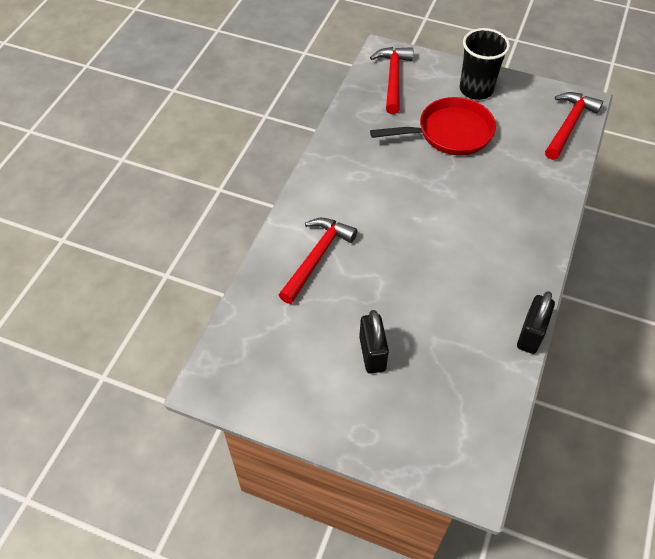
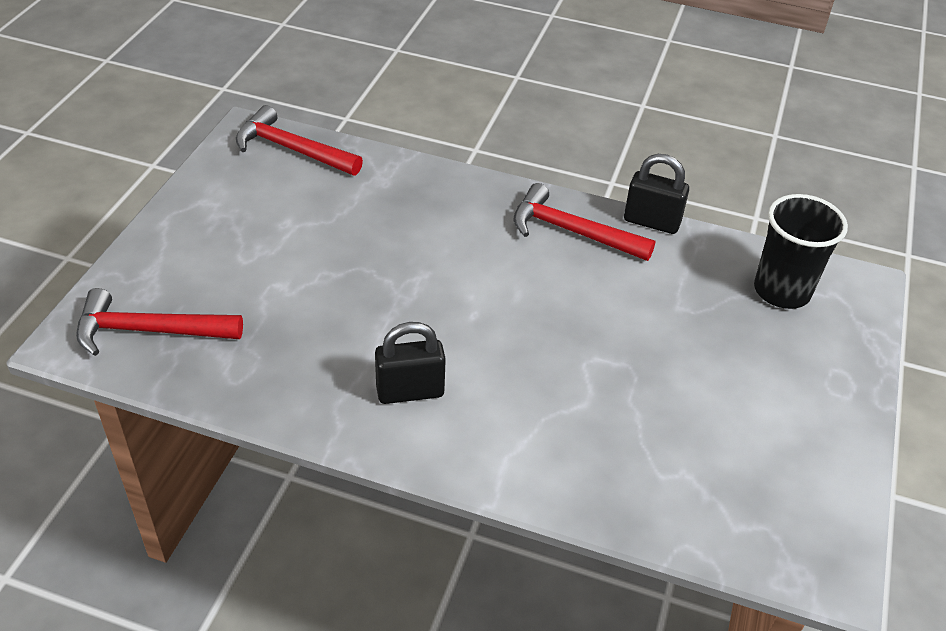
camera: 95 degrees left, 10 degrees down
red hammer [279,218,357,304] -> red hammer moved to [514,183,655,261]
black padlock [359,310,389,374] -> black padlock moved to [375,322,446,404]
red pan [370,97,496,156] -> none
black cup [460,28,510,100] -> black cup moved to [754,194,848,309]

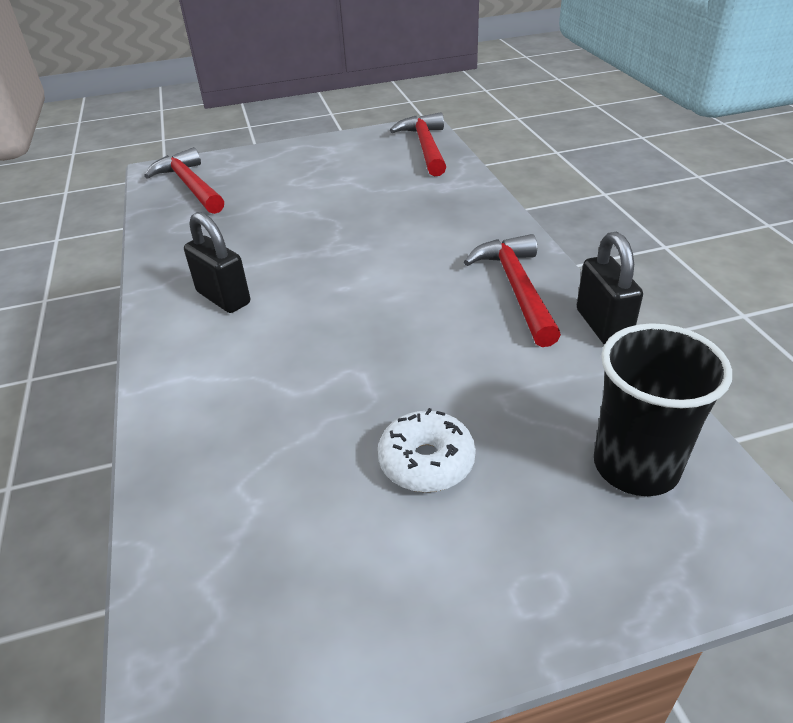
camera: 60 degrees right, 5 degrees down
none -> white donut [378,408,476,492]

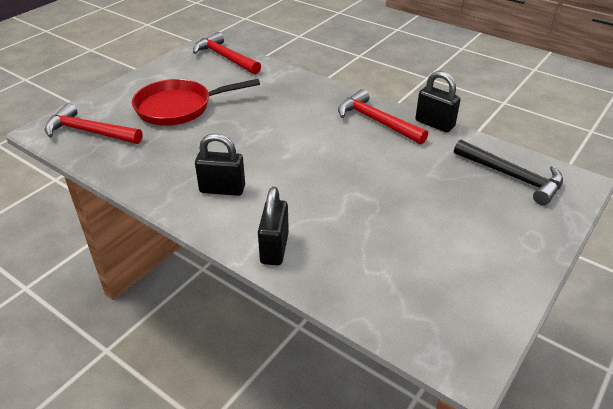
camera: 40 degrees left, 0 degrees up
white donut [378,408,476,492] -> none
black cup [594,323,732,496] -> black hammer [454,139,563,205]
none -> red pan [132,79,260,126]
none -> black padlock [258,187,289,265]

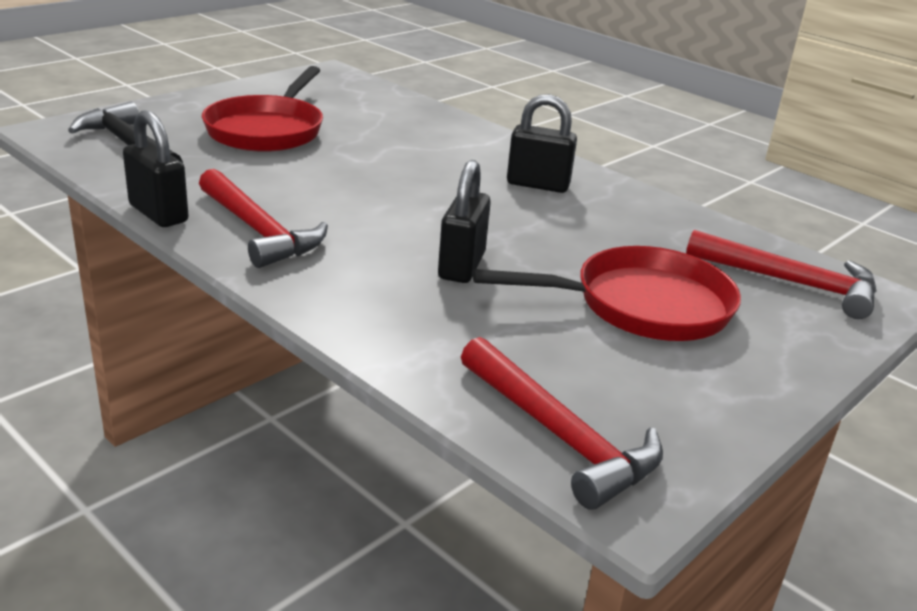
camera: 175 degrees left, 10 degrees down
black padlock [258,187,289,265] -> black padlock moved to [438,160,491,283]
none -> red pan [202,66,323,152]

